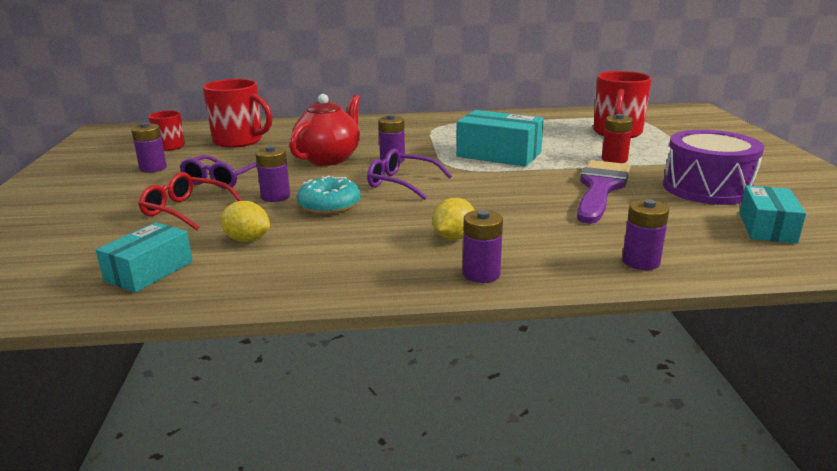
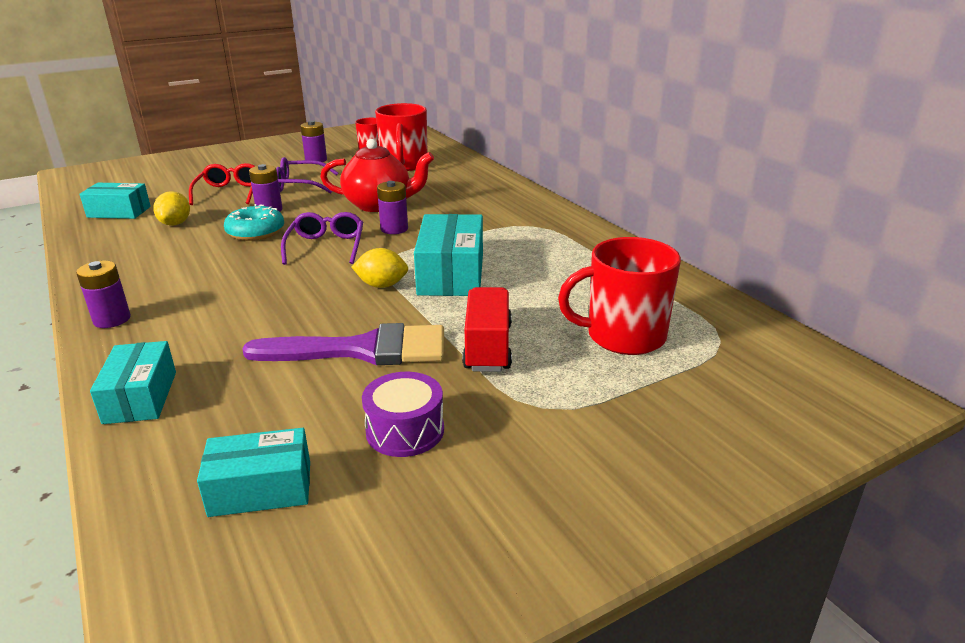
camera: 65 degrees right, 5 degrees up
yellow lemon [433,198,475,240] -> yellow lemon moved to [352,248,408,288]
red battery [602,114,633,163] -> red truck [462,287,512,372]
purple battery [622,199,669,270] -> turquoise box [90,341,176,424]
purple drum [663,130,764,205] -> purple drum [362,372,444,457], size x0.60

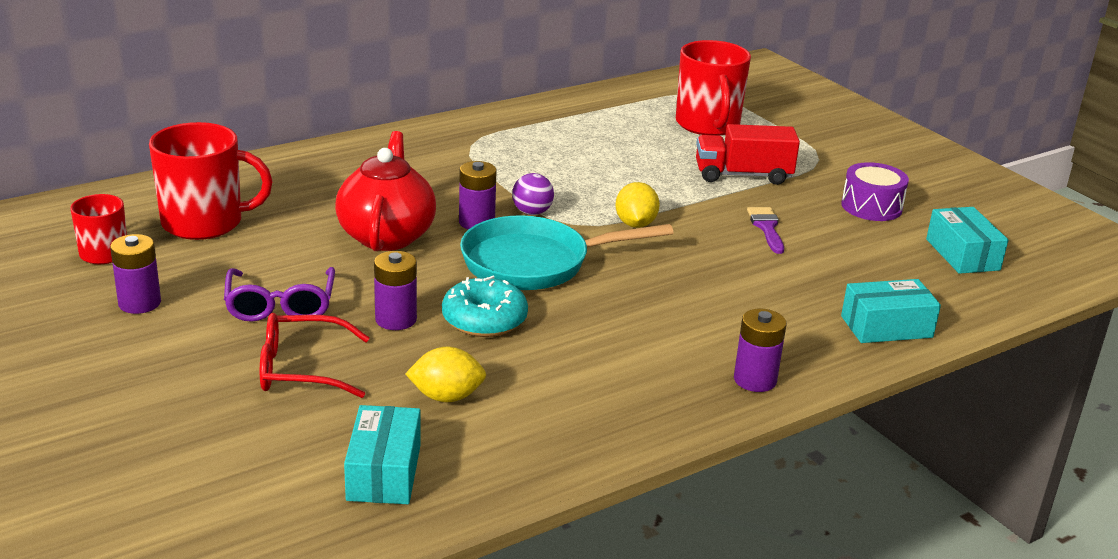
camera: 95 degrees left, 0 degrees up
purple brush [242,323,444,365] -> purple brush [747,207,784,254], size x0.47
purple glasses [281,212,363,265] -> turquoise pan [460,216,674,290]
turquoise box [414,214,483,296] -> none
none -> purple ball [512,173,554,215]

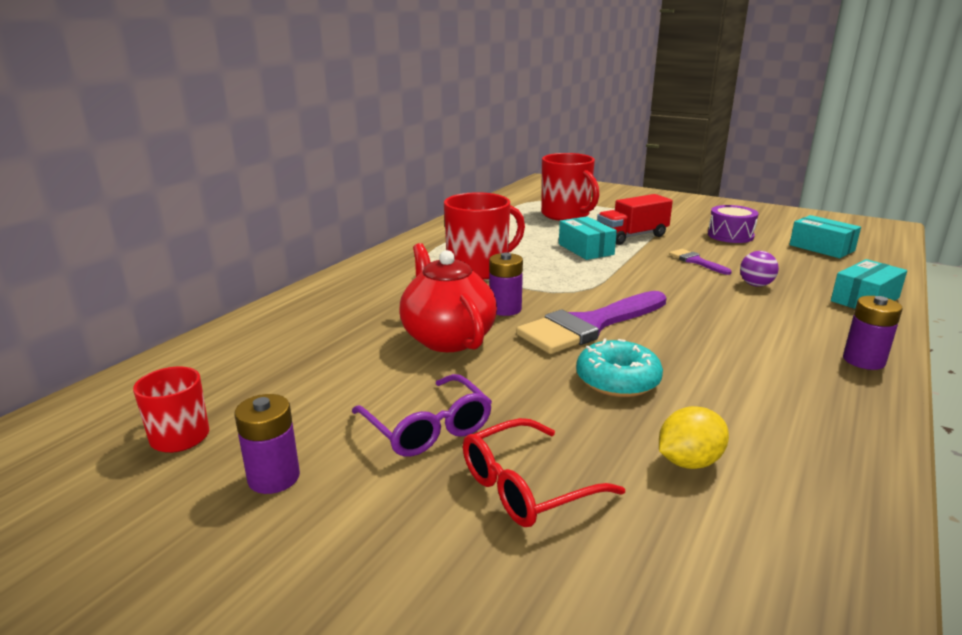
camera: 25 degrees left, 5 degrees down
red mug [149,122,273,240] -> red mug moved to [444,192,525,280]
turquoise box [344,405,421,504] -> turquoise box moved to [559,216,617,260]
purple battery [374,251,417,330] -> none
turquoise pan [460,216,674,290] -> purple brush [516,291,667,354]
purple ball [512,173,554,215] -> purple ball moved to [740,251,779,287]
yellow lemon [615,182,660,228] -> none

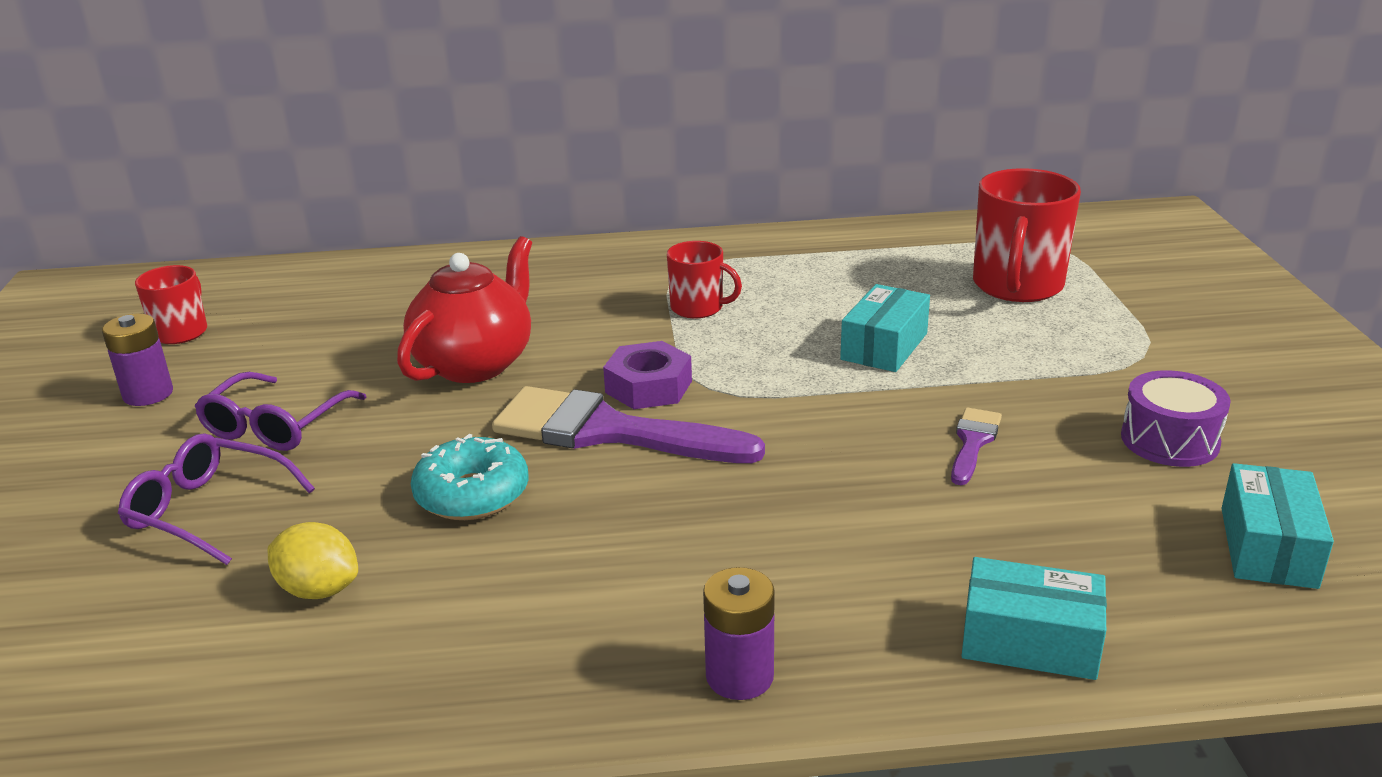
camera: 55 degrees right, 5 degrees up
red mug [444,192,525,280] -> red mug [667,241,742,318], size x0.57
red glasses [463,418,625,527] -> purple glasses [118,433,315,565]
purple battery [489,252,523,316] -> none
red truck [597,194,673,245] -> none
purple ball [740,251,779,287] -> none
none -> purple nut [603,341,692,409]

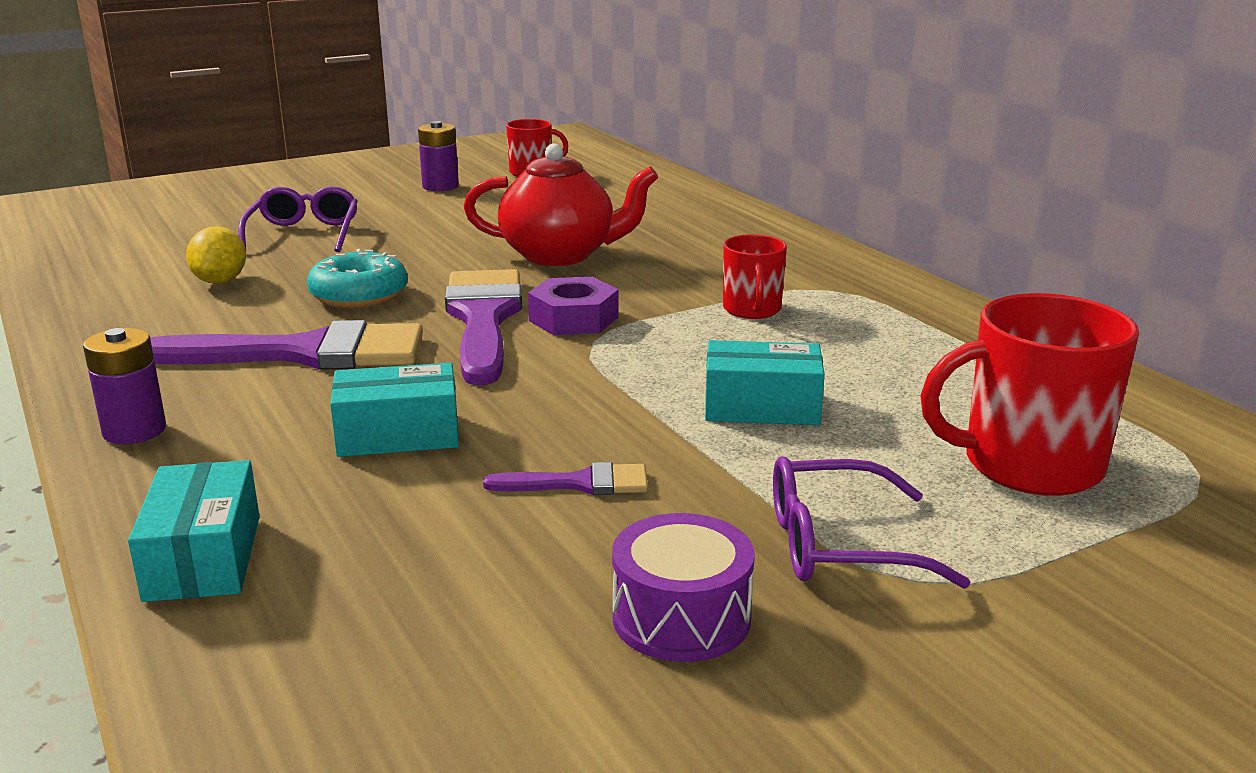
camera: 65 degrees right, 5 degrees down
purple glasses [194,372,366,451] -> purple glasses moved to [773,456,970,589]
turquoise box [1221,463,1334,589] -> turquoise box moved to [330,363,459,457]
none -> purple brush [150,320,423,370]

